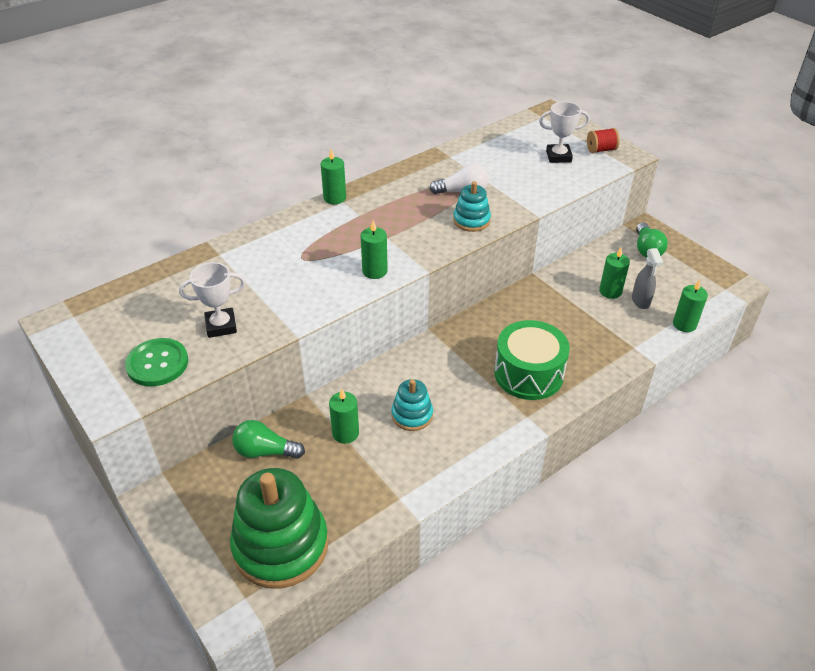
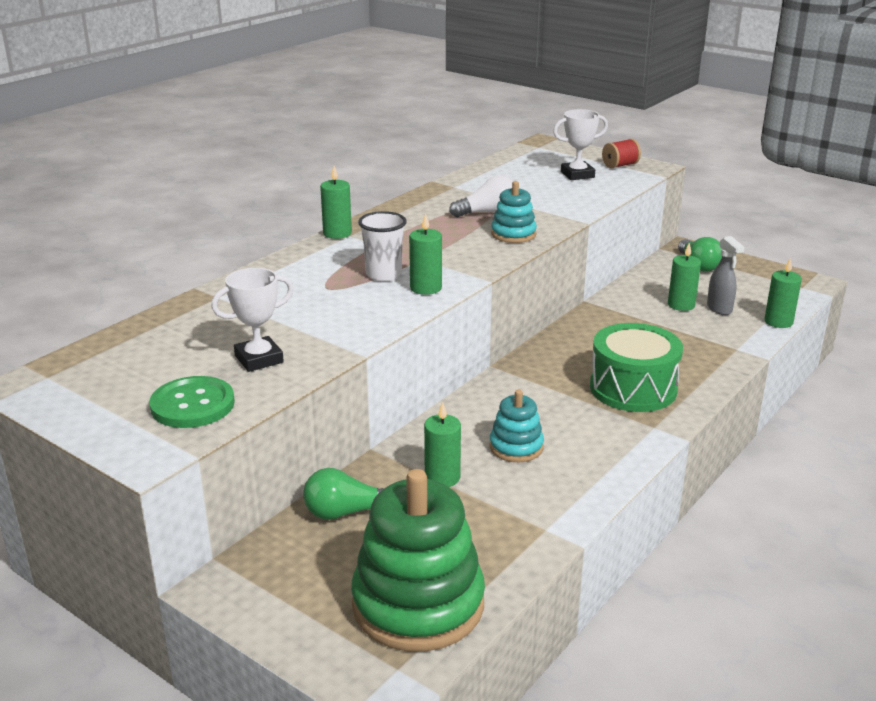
camera: 15 degrees left, 15 degrees down
none -> white cup [358,211,407,281]

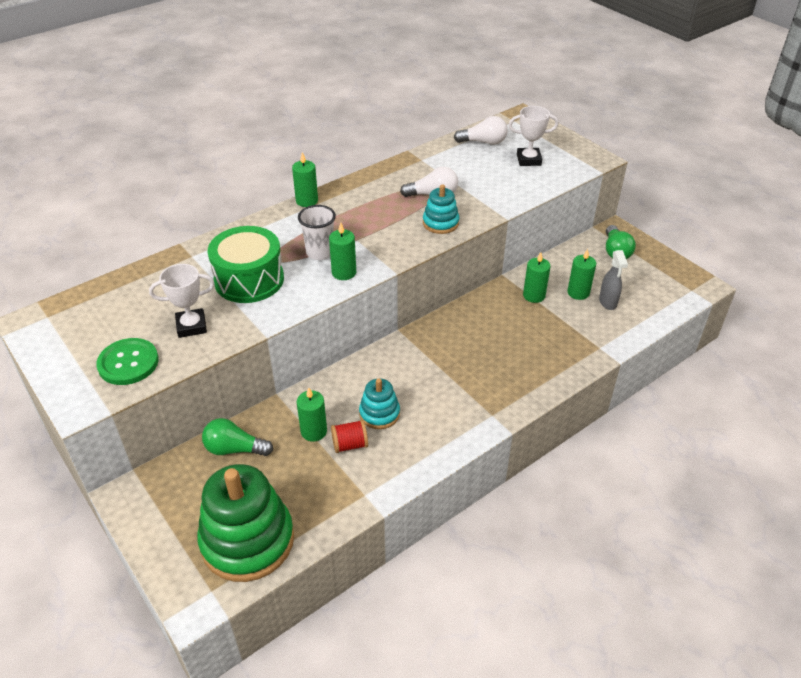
camera: 15 degrees right, 15 degrees up
green drum [590,323,683,412] -> green drum moved to [208,226,284,303]
red spool [602,139,641,169] -> red spool moved to [331,420,368,453]
green candle [764,258,802,328] -> green candle moved to [523,252,550,303]
none -> white light bulb [454,116,508,145]

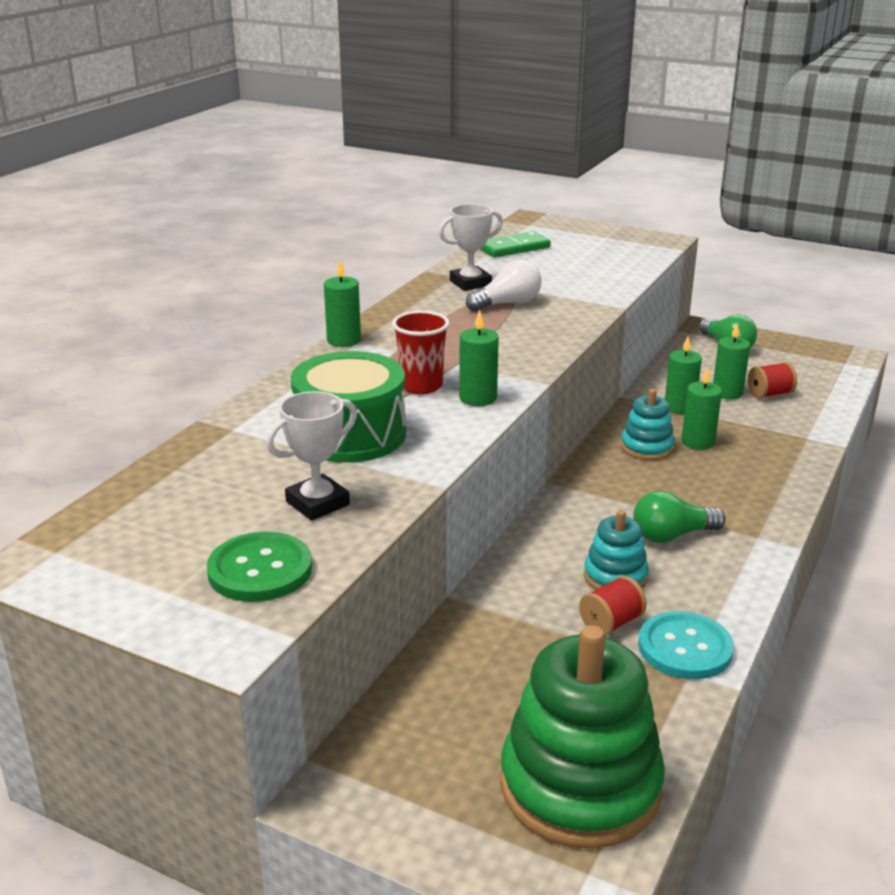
camera: 25 degrees left, 15 degrees down
green light bulb [202,418,273,456] -> green light bulb moved to [633,491,725,543]
green candle [297,388,327,442] -> green candle moved to [681,367,722,450]
white cup [298,205,336,260] -> red cup [392,311,450,394]
turquoise stacking toy [423,184,459,234] -> turquoise stacking toy moved to [621,389,675,460]
white light bulb [454,116,508,145] -> green domino [480,231,551,258]
white trophy [509,106,558,166] -> white trophy moved to [439,204,503,291]
grey spray bottle [599,250,628,310] -> red spool [748,362,797,398]
none -> turquoise button [638,611,734,679]

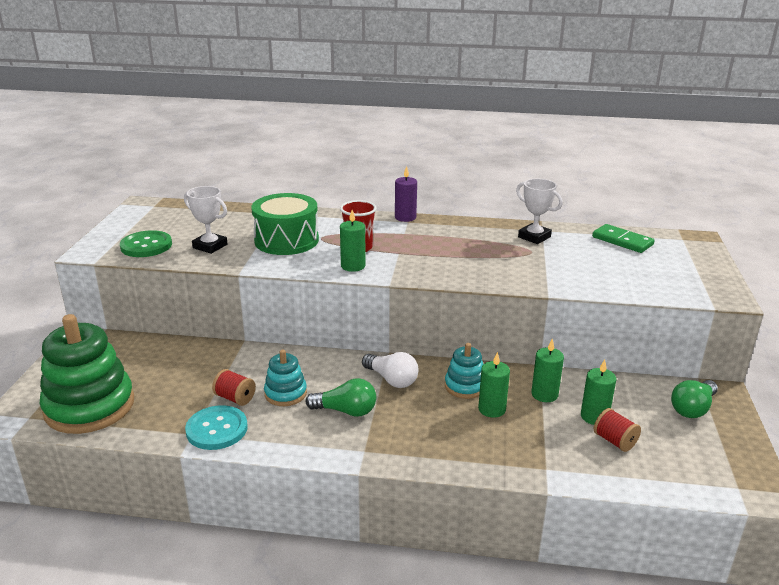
camera: 70 degrees right, 0 degrees up
green candle [324,260,361,347] -> purple candle [395,166,417,222]
white light bulb [466,260,542,312] -> white light bulb moved to [362,352,419,388]
green light bulb [633,491,725,543] -> green light bulb turned 135 degrees clockwise [305,378,376,417]

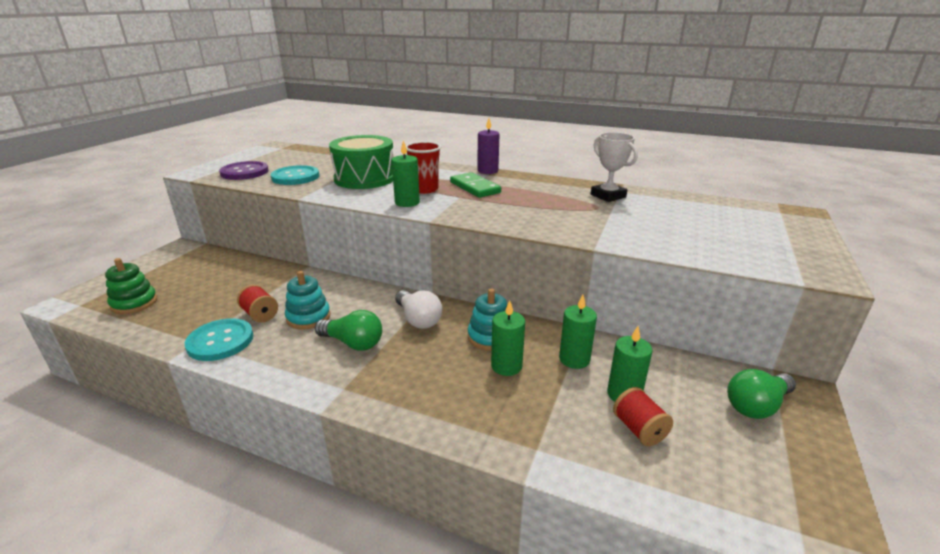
camera: 15 degrees right, 0 degrees up
green stacking toy [40,314,134,434] -> green stacking toy [105,258,157,314], size x0.50
green button [120,230,172,257] -> purple button [219,161,268,180]
white trophy [184,186,227,254] -> turquoise button [270,165,319,185]
green domino [592,224,655,253] -> green domino moved to [450,172,501,198]

